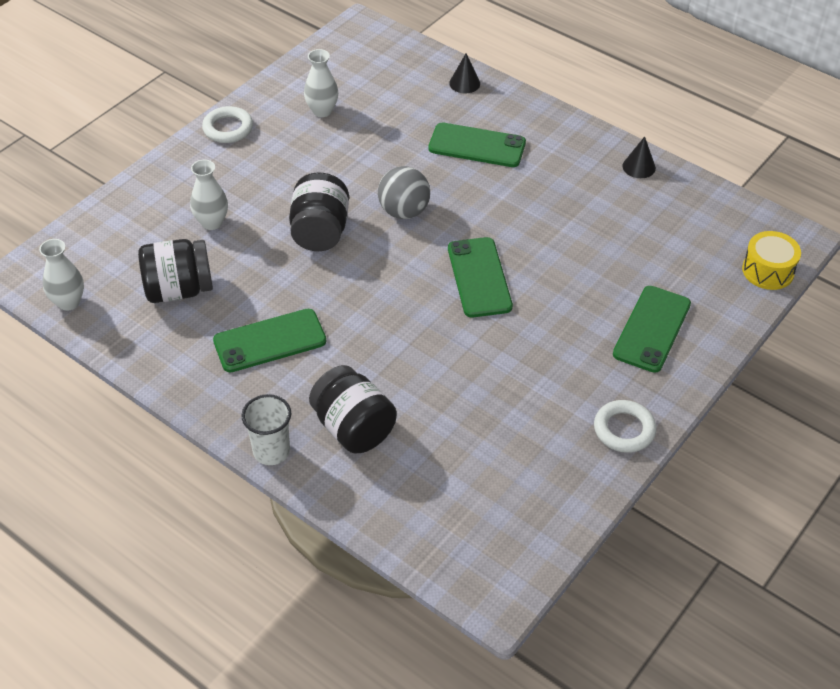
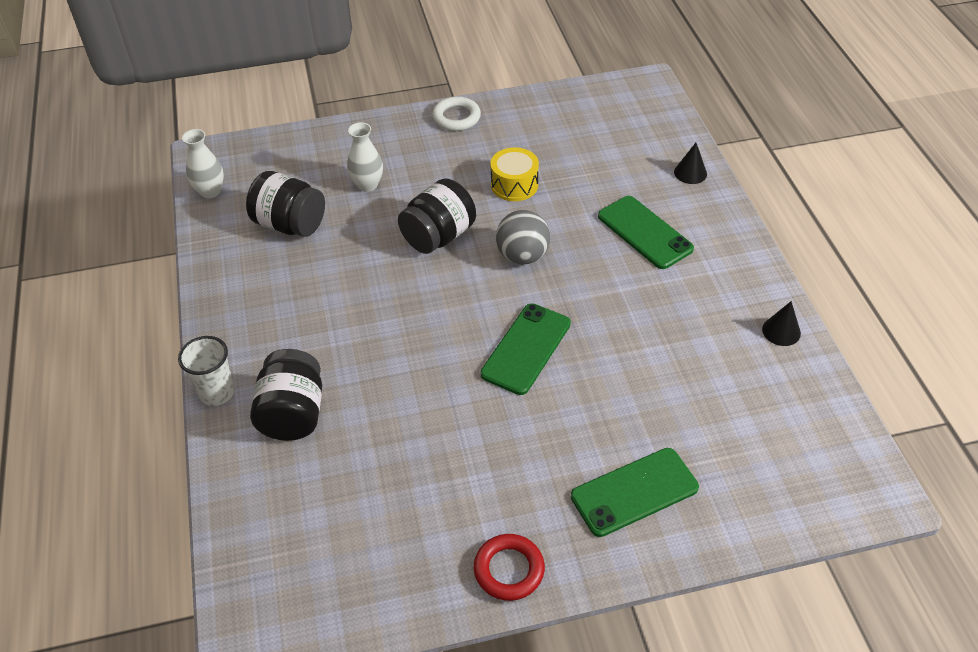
camera: 40 degrees right, 0 degrees up
green phone [213,309,326,372] -> none
white vase [304,49,338,117] -> none
white ring [594,400,657,453] -> red ring [474,534,545,601]
yellow drum [742,231,801,290] -> yellow drum moved to [491,147,539,201]

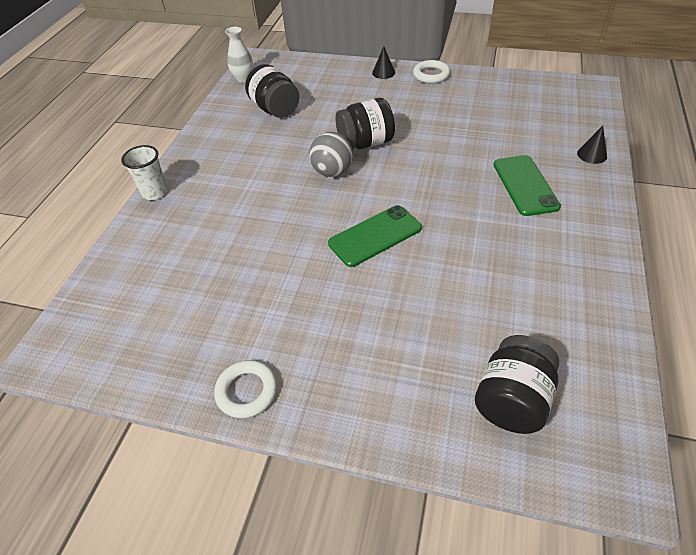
camera: 30 degrees right, 0 degrees up
black jar [250,349,322,441] -> black jar moved to [475,335,559,434]
white vase [347,122,383,192] -> none
red ring [474,534,545,601] -> white ring [214,360,277,418]
yellow drum [491,147,539,201] -> none
grey ball [496,210,550,265] -> grey ball moved to [309,132,353,177]
green phone [571,448,699,537] -> none
black cone [762,301,801,346] -> black cone moved to [372,46,395,79]

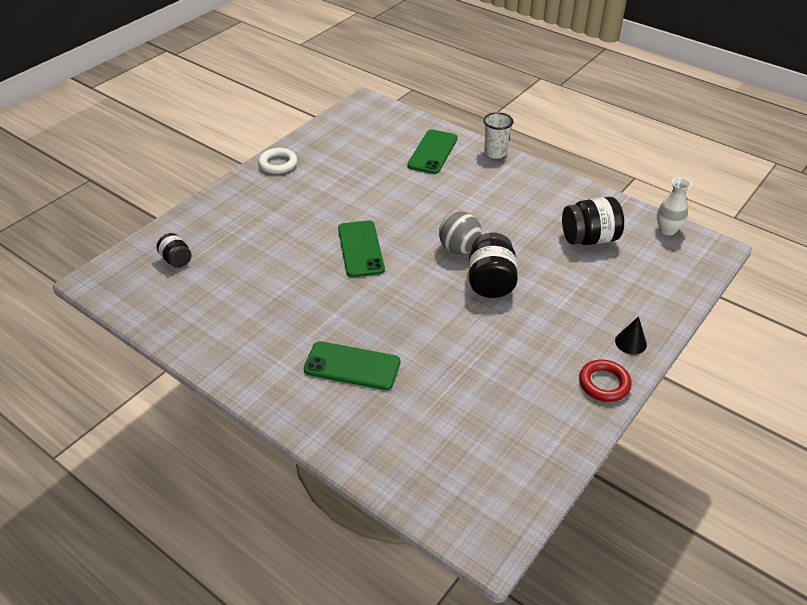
camera: 110 degrees right, 5 degrees down
white ring [413,60,450,84] -> red ring [579,360,632,402]
black jar [475,335,559,434] -> black jar [156,233,192,268], size x0.57
black cone [577,126,607,164] -> none
none -> green phone [407,129,458,174]

